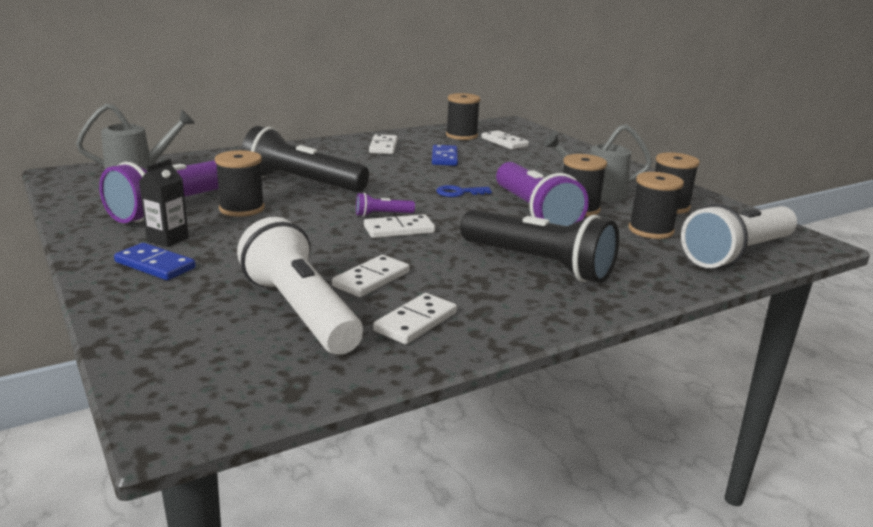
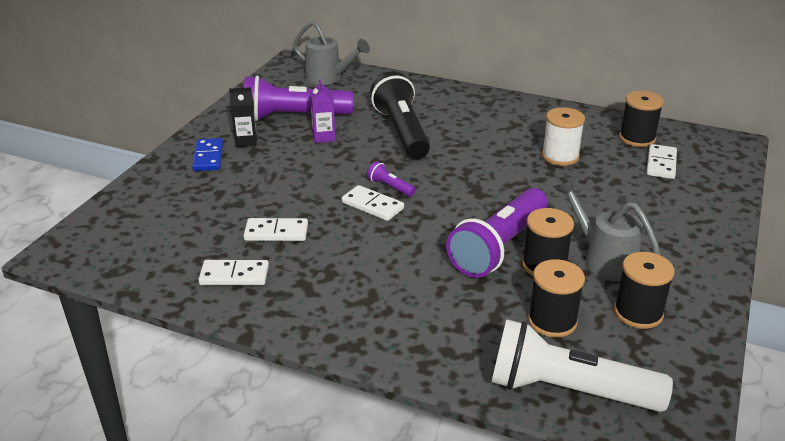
camera: 55 degrees right, 10 degrees up
black spool [215,150,265,217] -> purple carton [310,80,335,143]
white flashlight [237,217,363,355] -> none
white domino [369,134,398,154] -> none
blue domino [432,145,458,166] -> white spool [542,107,585,166]
blue key [436,185,492,197] -> none
black flashlight [460,209,619,283] -> none

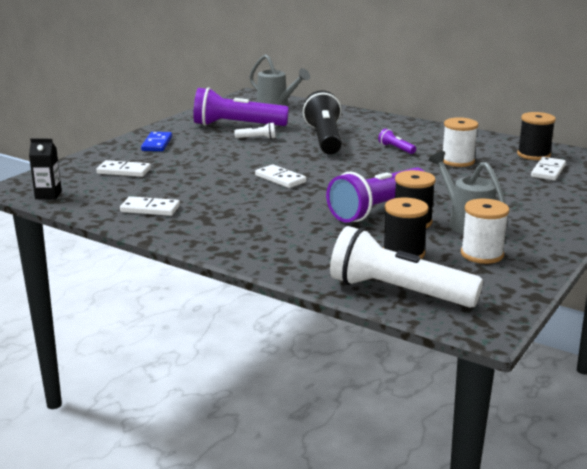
camera: 10 degrees right, 10 degrees down
black carton [229,87,257,147] -> black carton moved to [29,138,62,199]
white domino [244,218,308,241] -> white domino moved to [96,160,151,177]
purple carton [310,80,335,143] -> white flashlight [234,122,275,139]
purple flashlight [367,161,416,197] -> purple flashlight moved to [378,129,416,154]
black spool [614,252,675,329] -> white spool [461,199,509,264]

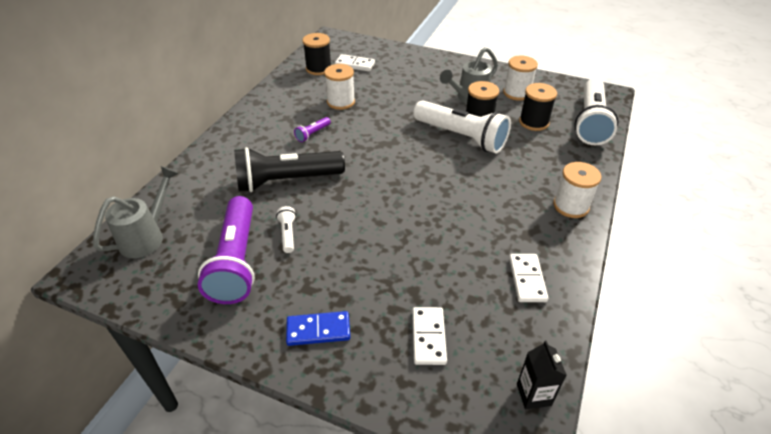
camera: 100 degrees left, 20 degrees up
white domino [255,164,307,188] -> none
purple flashlight [326,168,425,222] -> white flashlight [413,100,511,153]
none -> white spool [553,162,601,218]

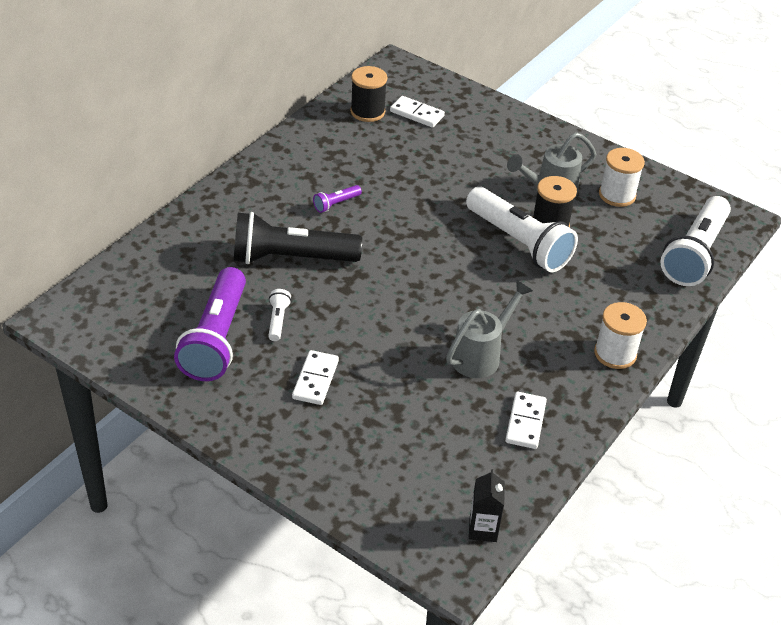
camera: 10 degrees right, 0 degrees up
grey watering can [93,166,179,258] -> grey watering can moved to [446,280,533,378]
blue domino [286,311,350,346] -> none
white spool [324,64,355,110] -> none
white domino [412,307,447,365] -> white domino moved to [292,350,339,405]
black spool [519,83,557,131] -> none

